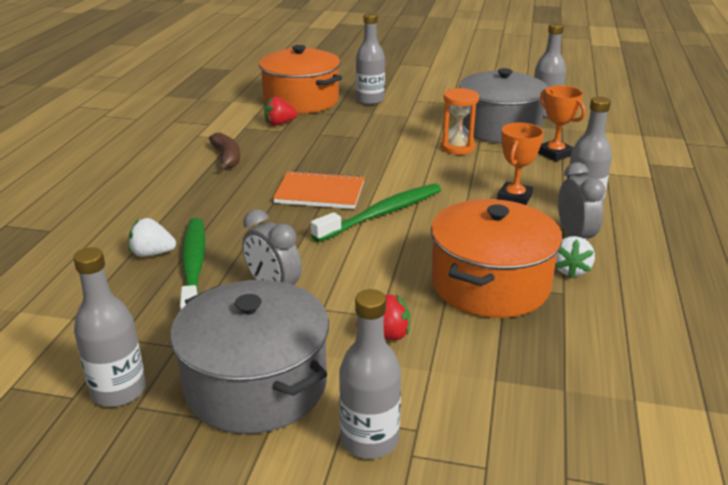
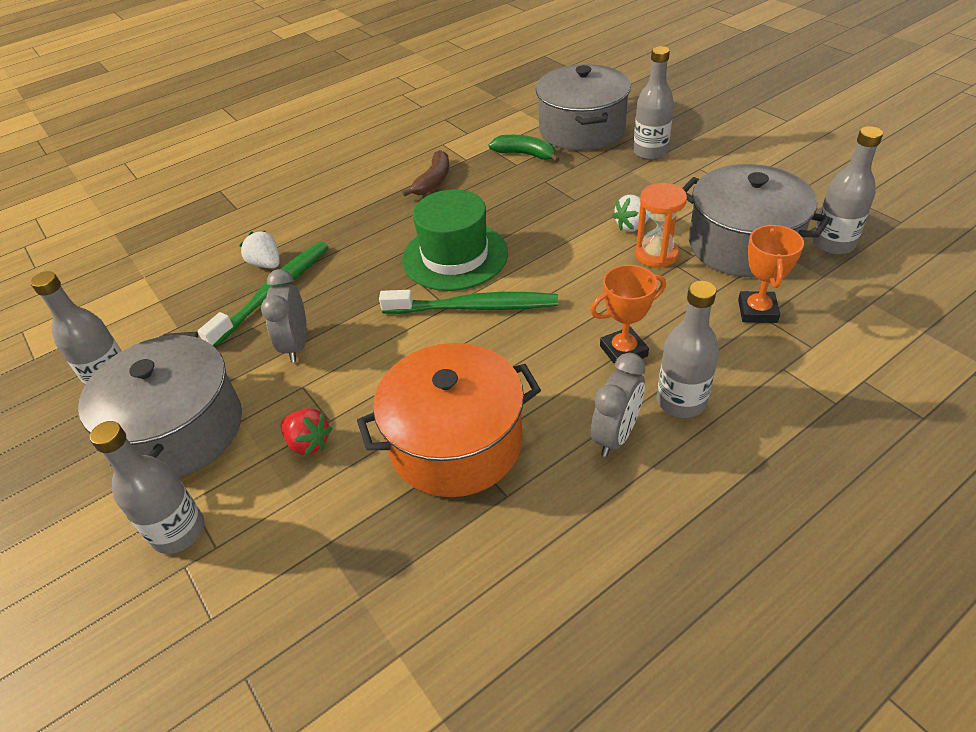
camera: 45 degrees right, 15 degrees up
orange pot [259,45,342,114] -> grey pot [536,64,631,151]
red strawberry [264,97,298,126] -> green banana [489,135,560,163]
orange notebook [273,170,365,209] -> green hat [402,189,508,291]
white strawberry [555,236,595,278] -> white strawberry moved to [612,195,650,232]

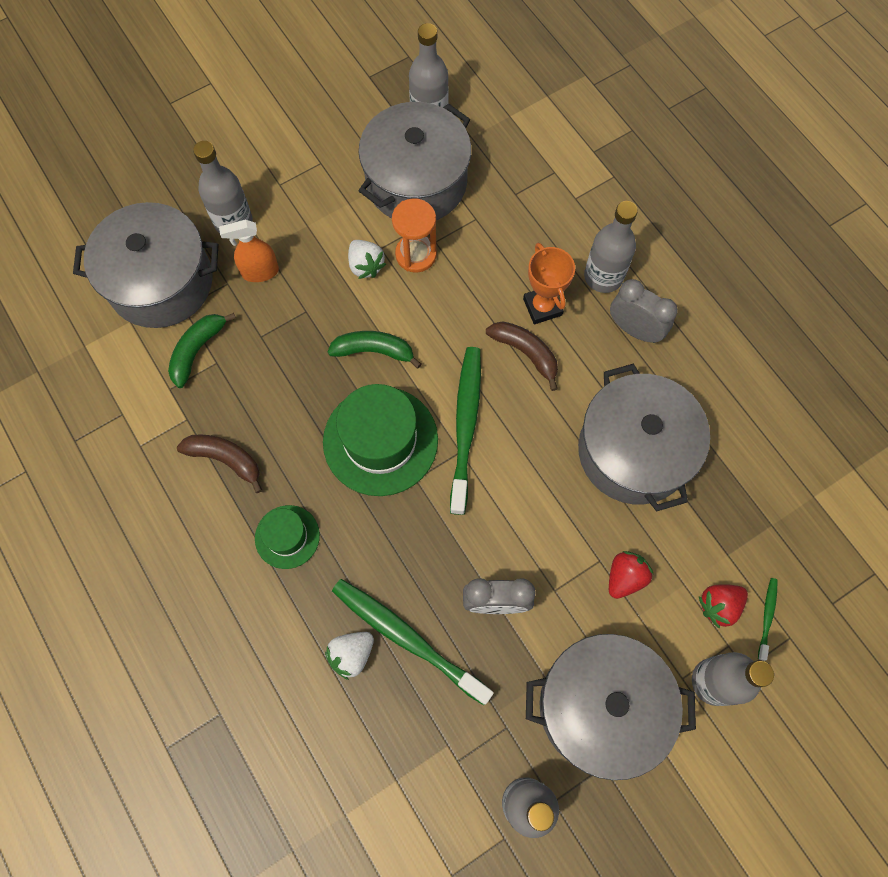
camera: 90 degrees left, 25 degrees up
orange pot [357,343,541,497] -> grey pot [578,364,710,512]
orange trophy [738,224,804,323] -> none
none -> orange spray bottle [219,219,279,282]
none -> green hat [255,505,320,569]
none -> green banana [327,331,421,369]
none -> brown banana [486,322,558,391]
none -> red strawberry [699,584,748,629]
none -> green toothbrush [758,578,778,661]

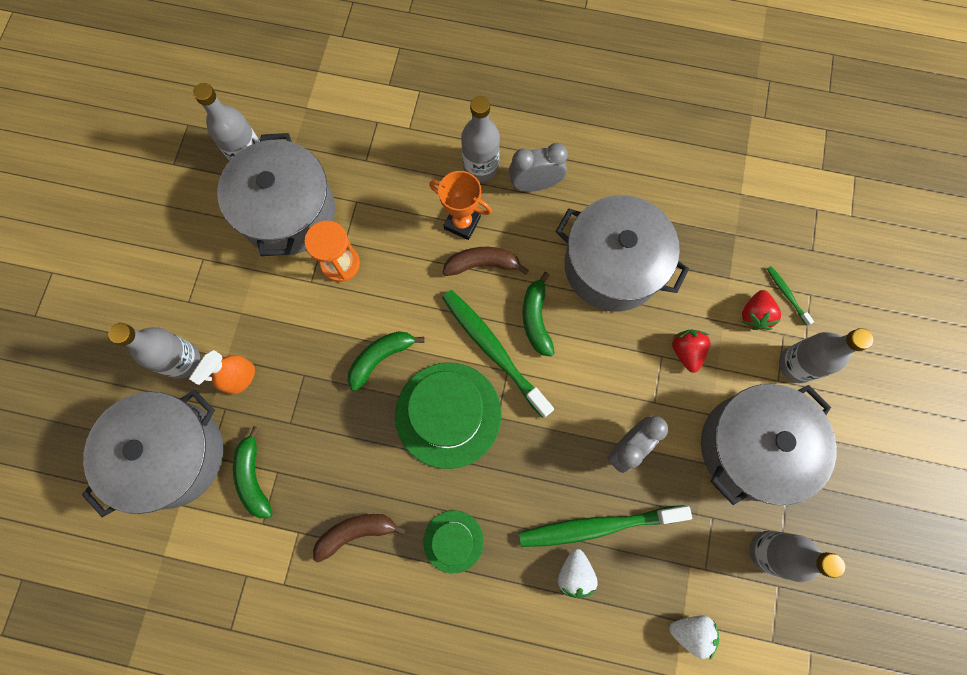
camera: 45 degrees left, 5 degrees up
white strawberry [348,240,386,279] -> white strawberry moved to [669,616,719,659]
none -> green banana [522,272,555,356]

